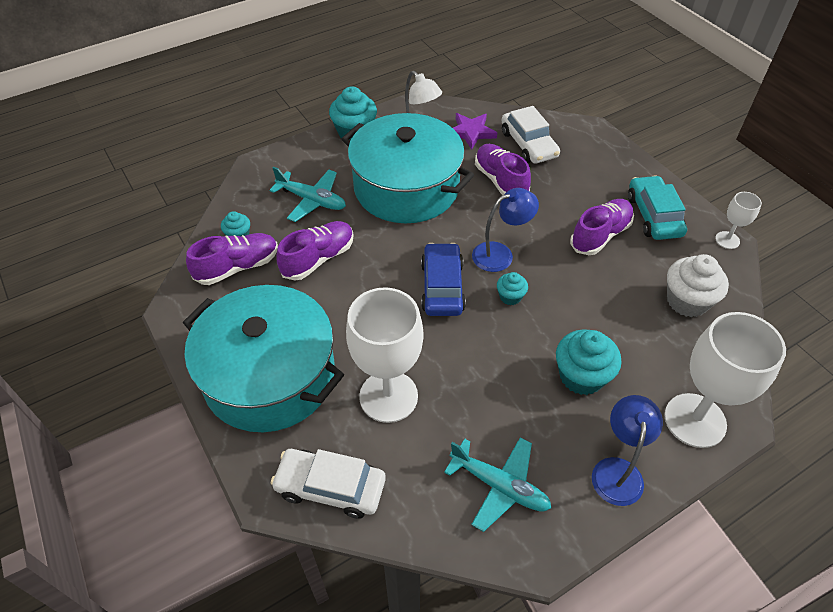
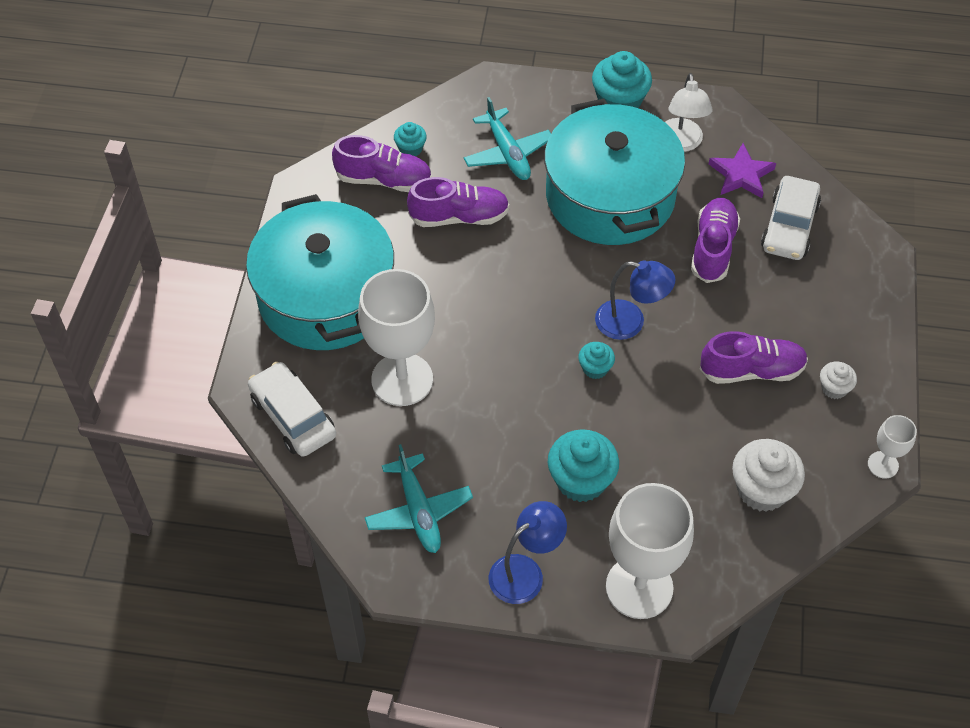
camera: 40 degrees right, 5 degrees up
blue car [421,243,466,316] -> none
turquoise car [628,175,687,240] -> white cupcake [820,362,857,399]

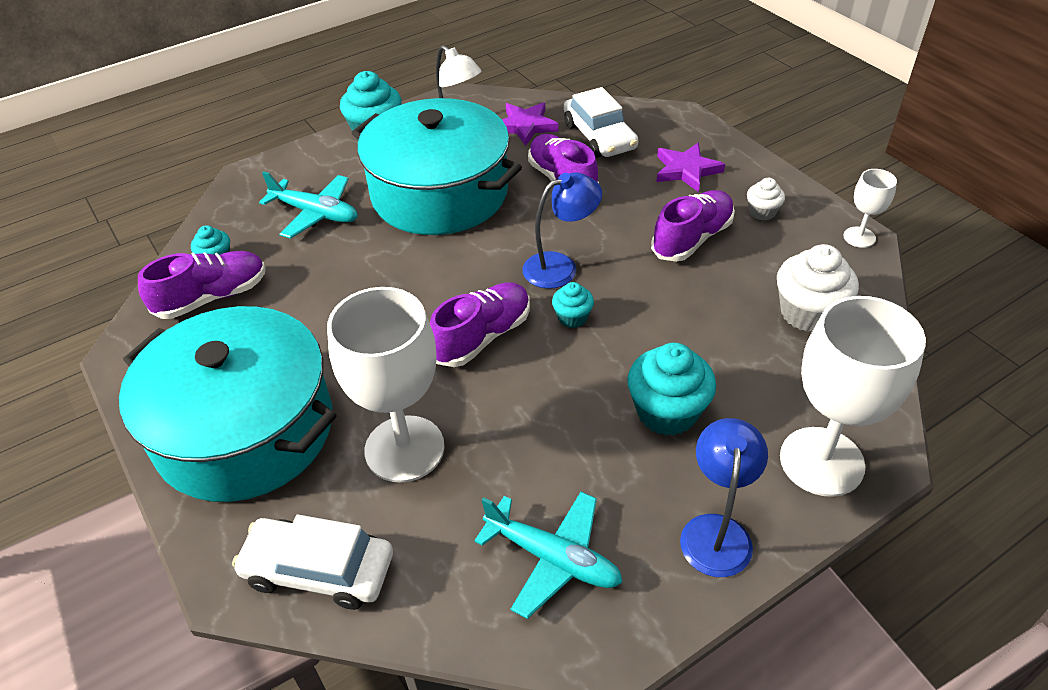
camera: 40 degrees left, 10 degrees down
purple shoe [407,177,510,227] -> purple shoe moved to [430,282,530,367]
none -> purple star [656,143,725,192]

